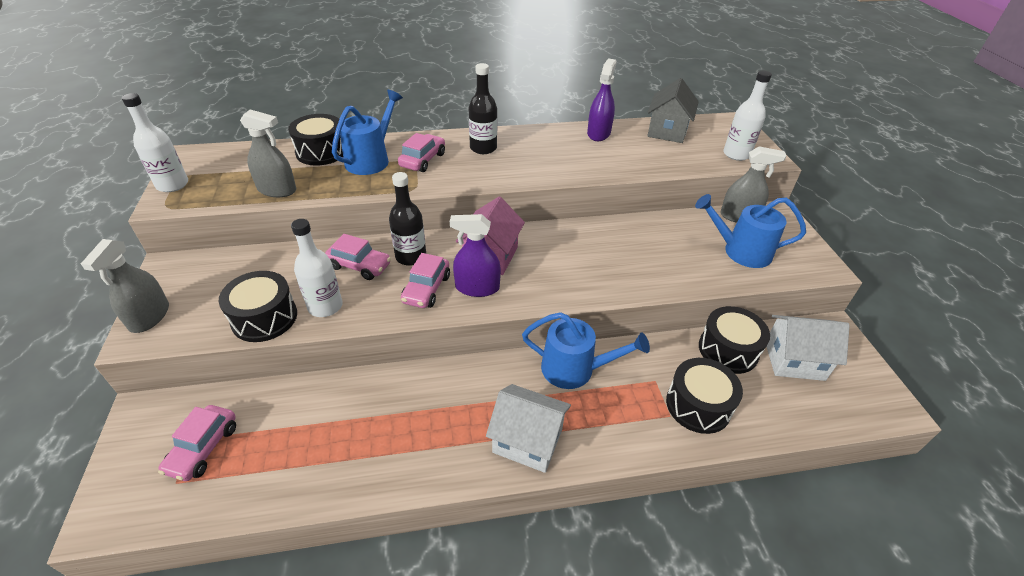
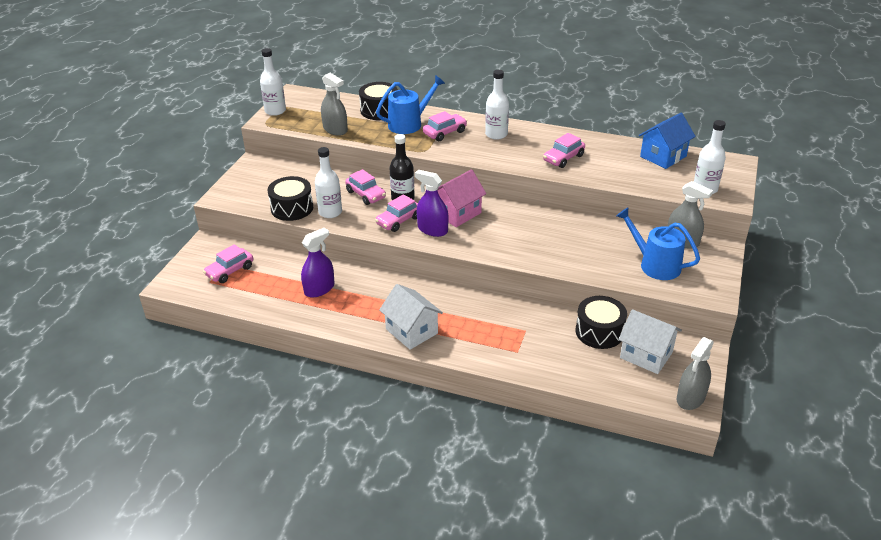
camera: 30 degrees right, 5 degrees down
grey spray bottle [81,239,169,333] -> grey spray bottle moved to [677,337,714,410]
black bottle [469,63,497,154] -> white bottle [485,70,509,140]
blue watering can [522,312,650,389] -> none
purple spray bottle [587,59,617,141] -> purple spray bottle moved to [301,228,334,297]
grey house [647,78,699,143] -> blue house [639,113,696,169]
black drum [666,358,743,434] -> none
none -> pink car [543,133,585,168]

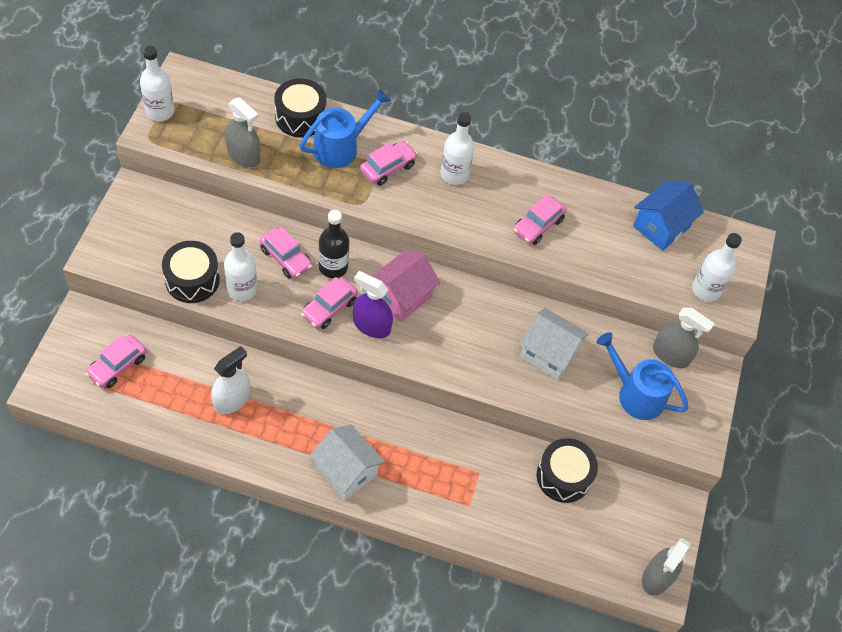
camera: 10 degrees left, 20 degrees up
purple spray bottle [301,228,334,297] -> white spray bottle [211,346,250,414]
white house [619,309,682,374] -> white house moved to [519,308,589,380]

